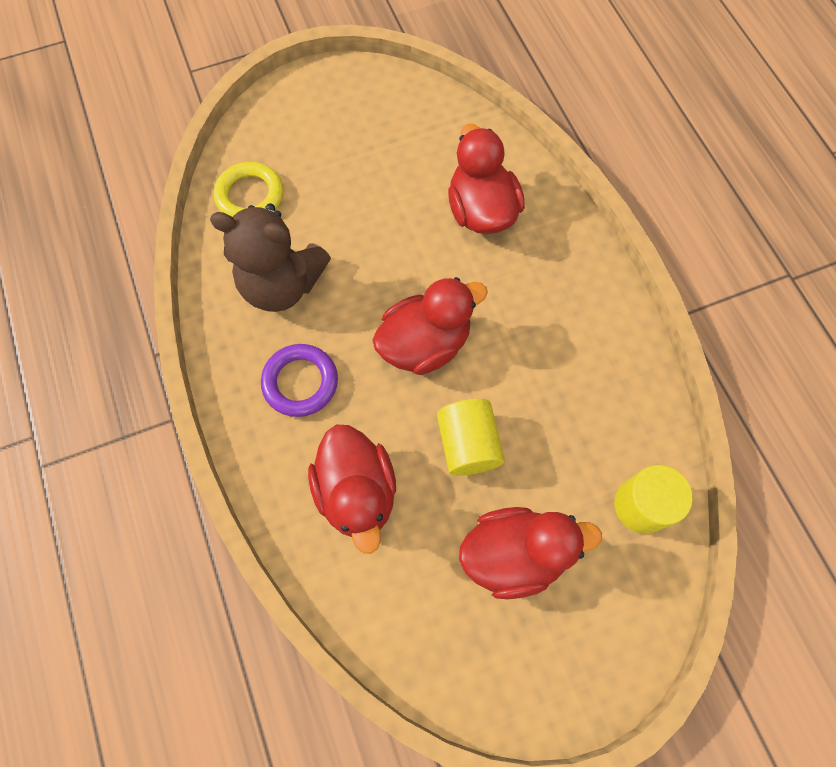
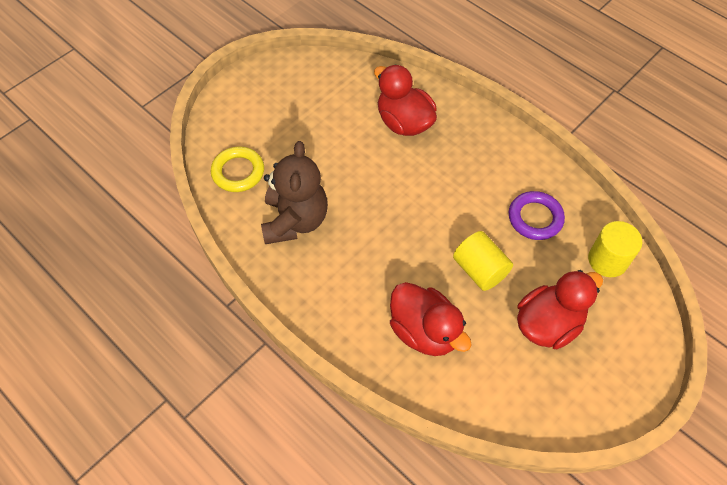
camera: 25 degrees left, 10 degrees down
brown teddy bear [210,204,331,312] -> brown teddy bear turned 75 degrees counterclockwise [261,141,328,244]
purple ring [261,344,338,417] -> purple ring moved to [509,191,565,240]
red duck [373,277,488,375] -> none

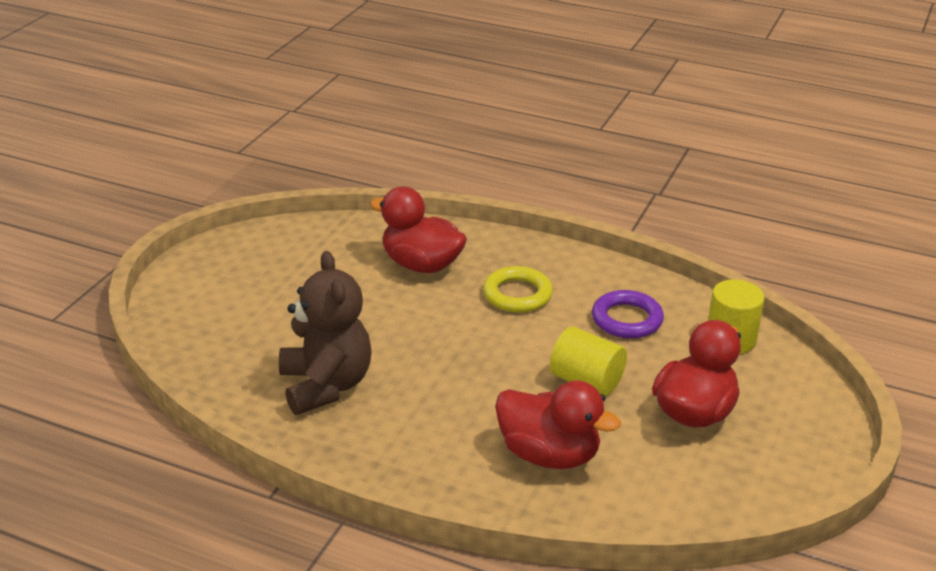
camera: 20 degrees left, 25 degrees down
yellow ring [211,147,264,192] -> yellow ring moved to [483,266,553,313]

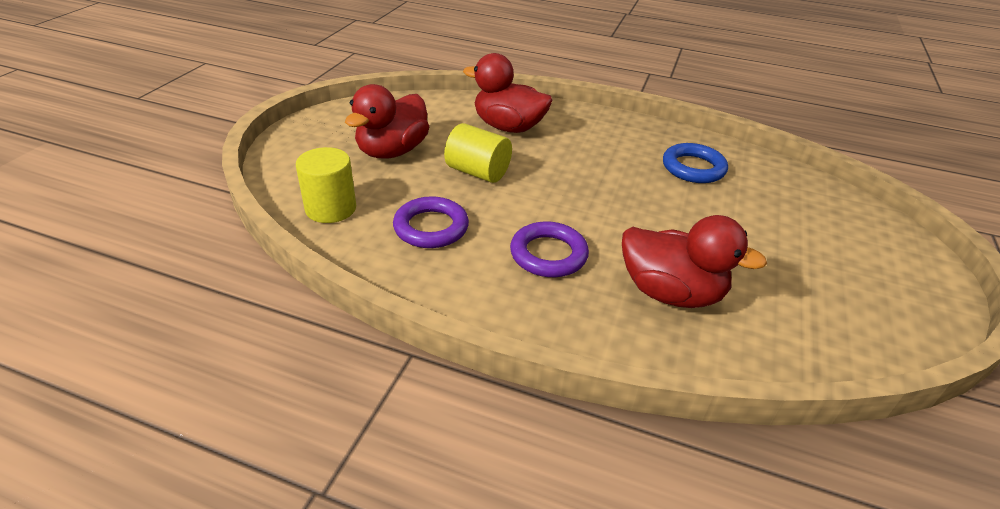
camera: 175 degrees right, 5 degrees up
brown teddy bear [279,251,372,415] -> blue ring [663,143,728,183]
yellow ring [483,266,553,313] -> purple ring [510,221,589,277]

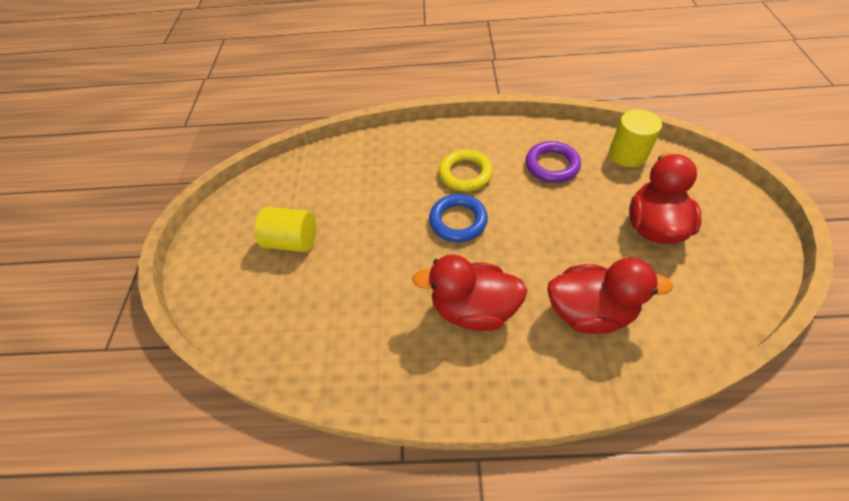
camera: 165 degrees right, 15 degrees up
yellow cylinder [444,123,512,183] -> yellow cylinder moved to [254,207,316,252]
purple ring [510,221,589,277] -> yellow ring [439,149,493,192]
red duck [622,215,767,308] -> red duck moved to [412,255,527,331]
blue ring [663,143,728,183] -> blue ring moved to [429,194,488,242]

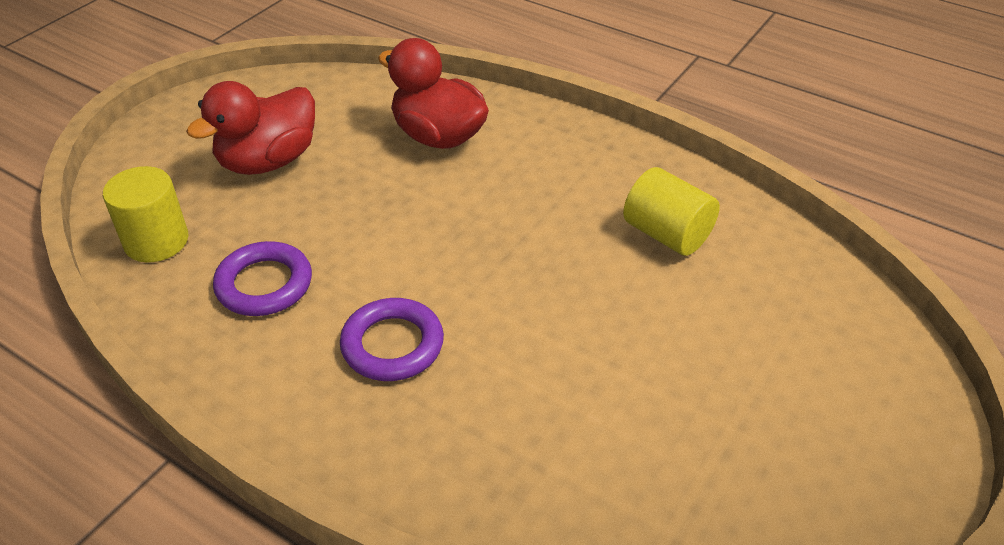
camera: 150 degrees left, 10 degrees down
yellow cylinder [254,207,316,252] -> yellow cylinder moved to [623,167,720,256]
red duck [412,255,527,331] -> none
blue ring [429,194,488,242] -> none
yellow ring [439,149,493,192] -> purple ring [340,298,444,381]

